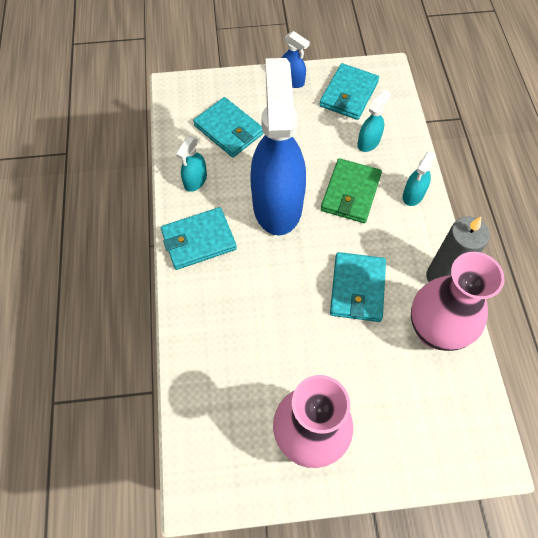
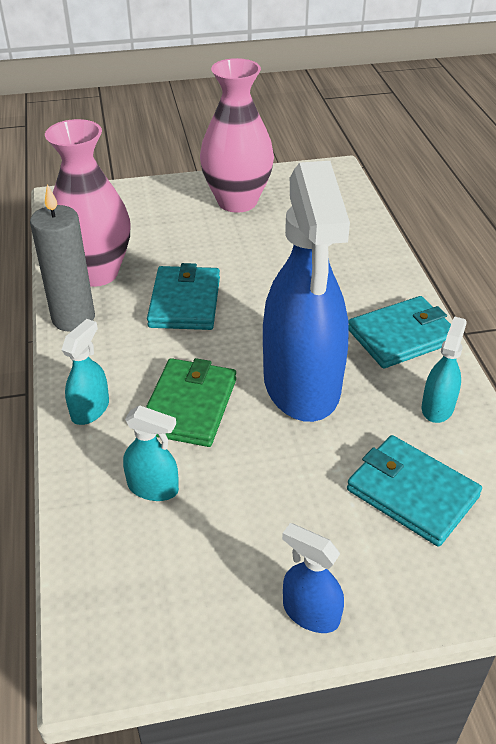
camera: 175 degrees right, 20 degrees down
turquoise wallet [319,63,379,120] -> none
turquoise spray bottle [357,90,391,152] -> turquoise spray bottle turned 105 degrees counterclockwise [123,405,179,501]

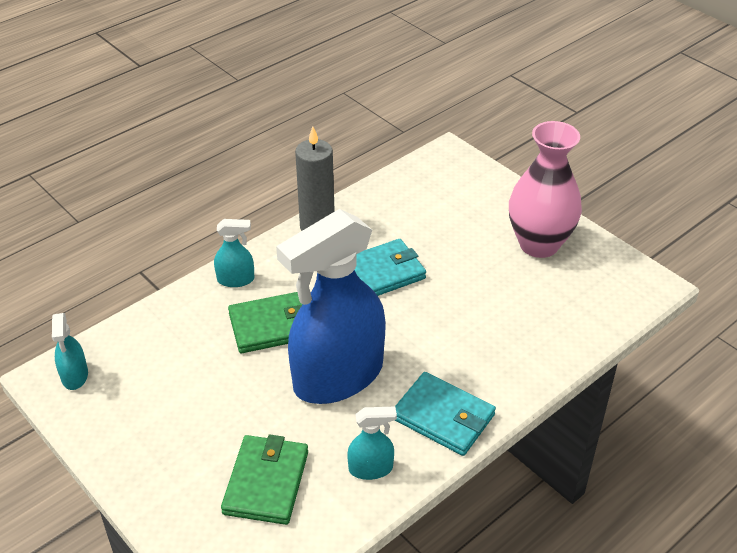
camera: 60 degrees right, 0 degrees up
pink vase [45,119,130,287] -> none
turquoise spray bottle [123,405,179,501] -> turquoise spray bottle moved to [52,313,88,390]
blue spray bottle [282,523,344,633] -> none
turquoise wallet [347,435,482,547] -> green wallet [221,434,308,525]

